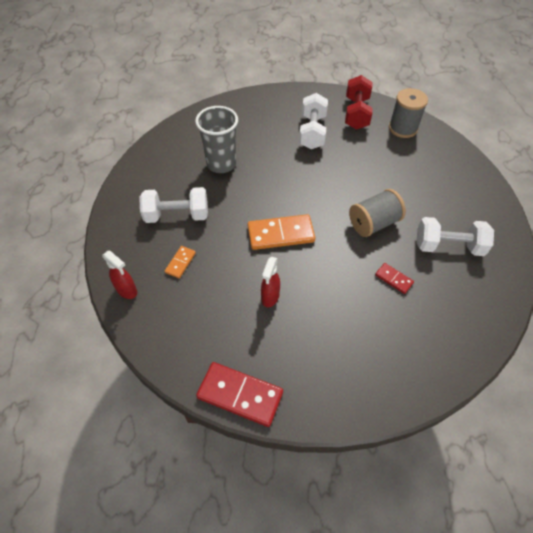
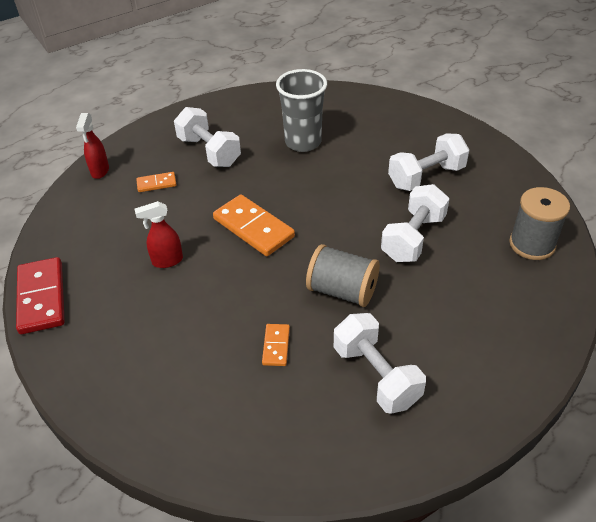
camera: 55 degrees right, 10 degrees down
red dumbbell [345,75,373,130] -> none
red domino [375,263,414,294] -> orange domino [262,324,290,366]
none -> white dumbbell [381,184,450,262]

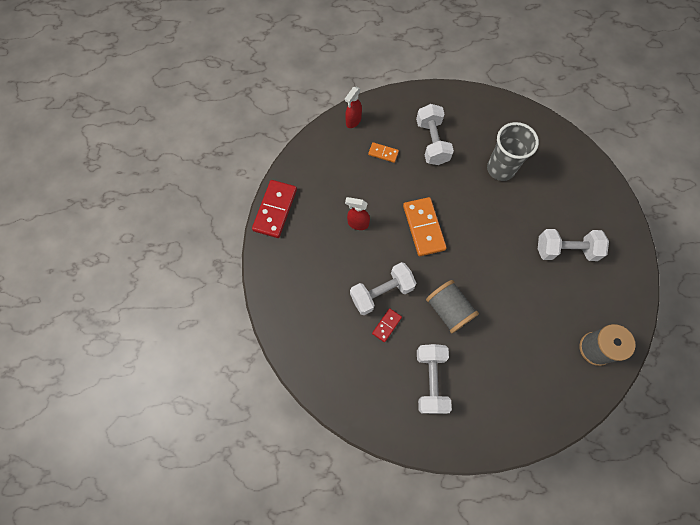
camera: 30 degrees right, 25 degrees up
orange domino [262,324,290,366] -> red domino [372,308,402,342]
white dumbbell [381,184,450,262] -> white dumbbell moved to [350,262,416,315]

